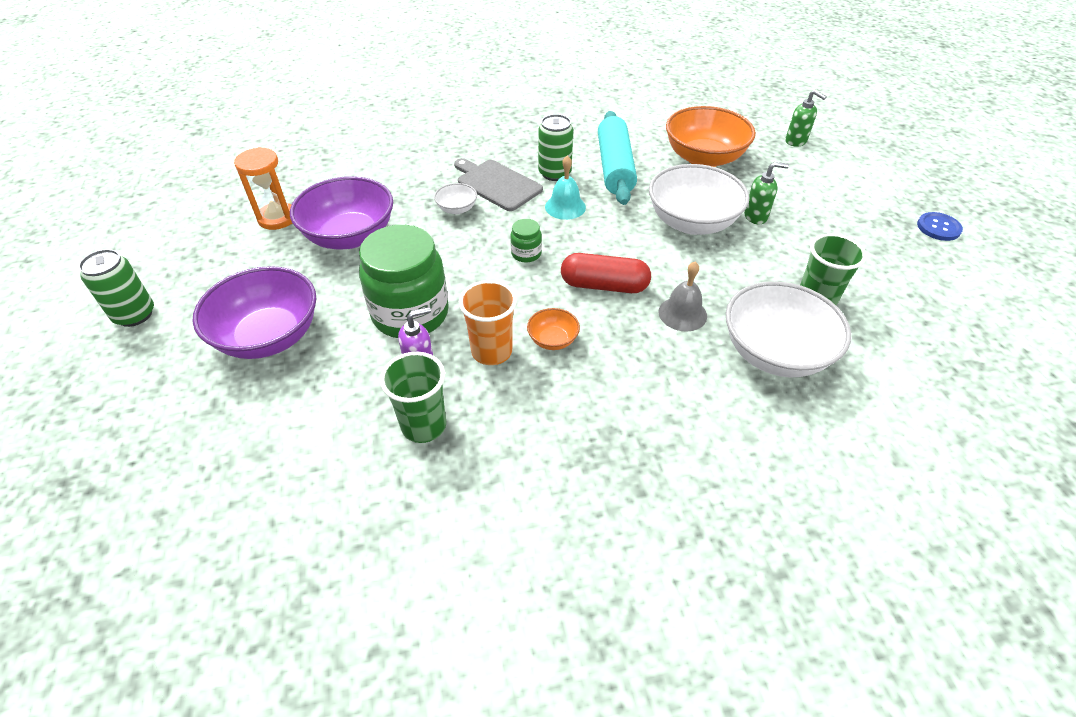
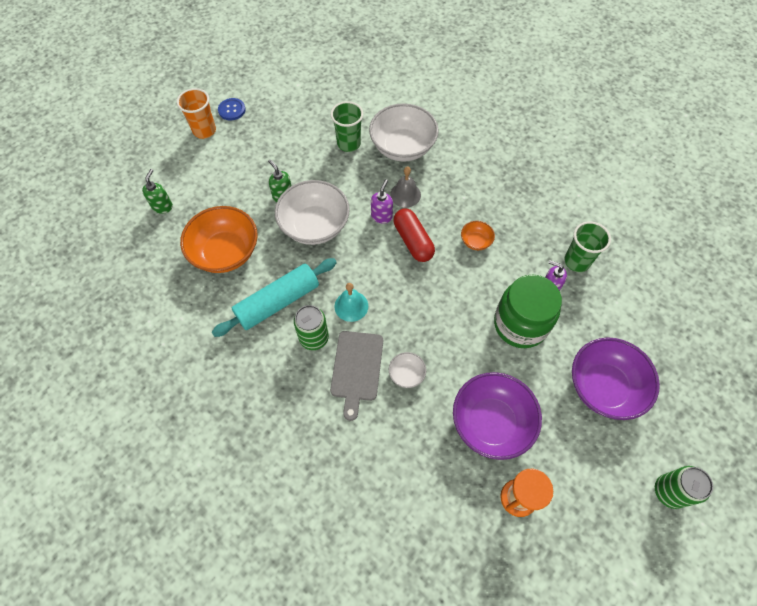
camera: 125 degrees left, 15 degrees up
orange cup [459,280,517,365] -> orange cup moved to [177,88,216,139]
green jar [510,219,542,263] -> none
none -> purple soap dispenser [371,179,393,224]

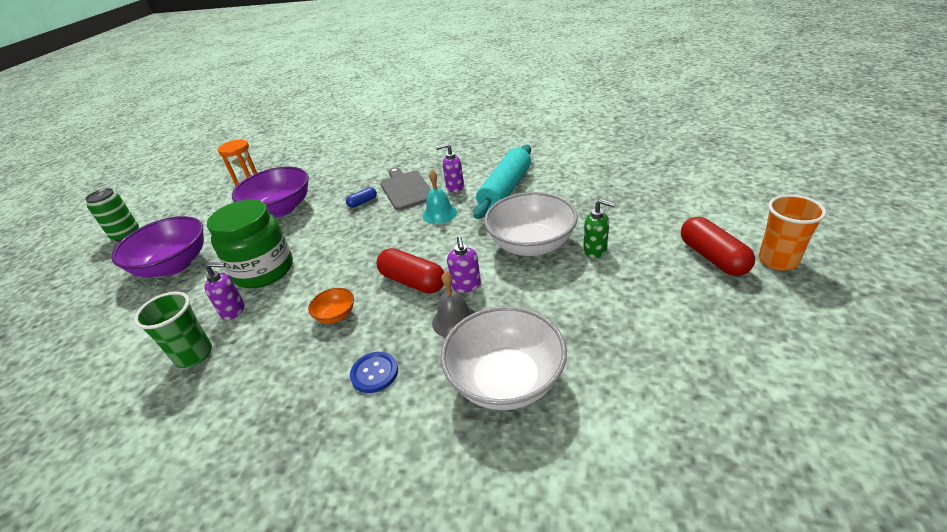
camera: 155 degrees right, 25 degrees down
green soap dispenser [142,169,173,214] -> none
orange bowl [180,206,258,273] -> none
blue button [218,98,246,120] -> blue button moved to [350,352,398,393]
green can [294,305,329,350] -> purple soap dispenser [436,143,464,193]
green cup [331,101,363,152] -> none
white bowl [389,352,426,388] -> blue capsule [346,187,377,208]
none -> red capsule [681,217,755,276]

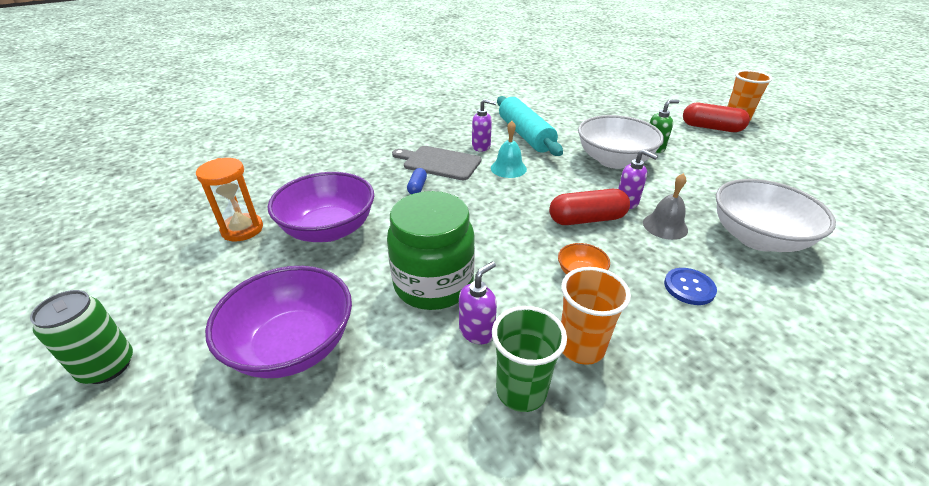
camera: 50 degrees left, 0 degrees up
purple soap dispenser [436,143,464,193] -> purple soap dispenser turned 120 degrees counterclockwise [472,99,496,152]
none -> orange cup [561,267,631,365]

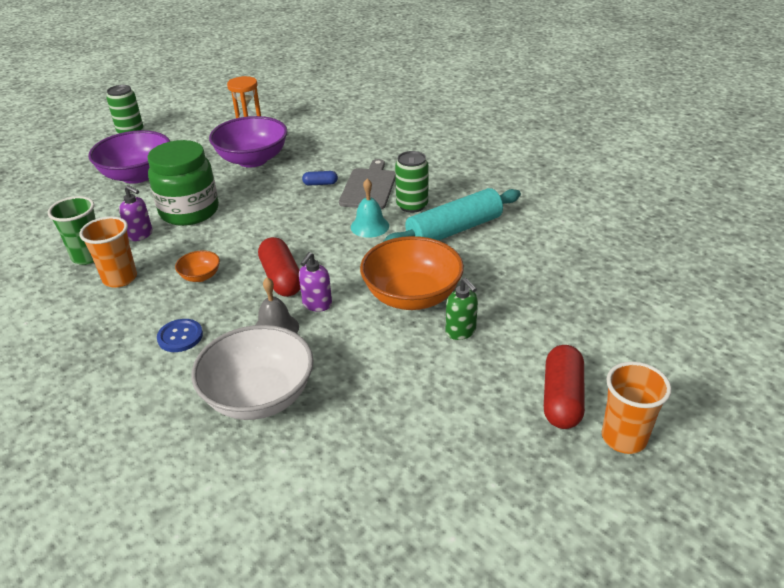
camera: 80 degrees right, 0 degrees up
purple soap dispenser [472,99,496,152] -> green can [395,151,429,213]
white bowl [578,115,664,169] -> orange bowl [360,236,464,310]

